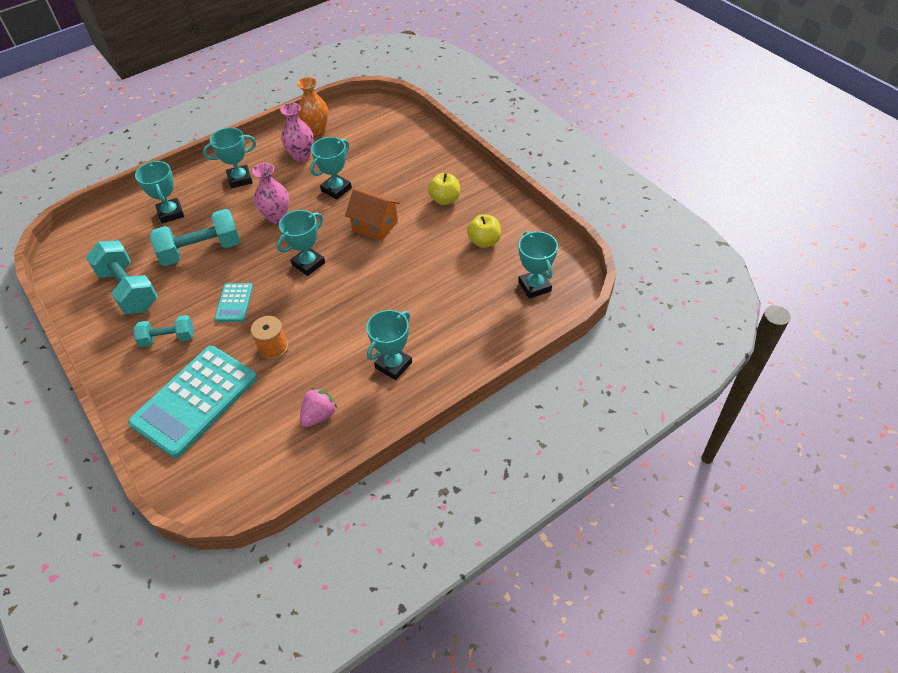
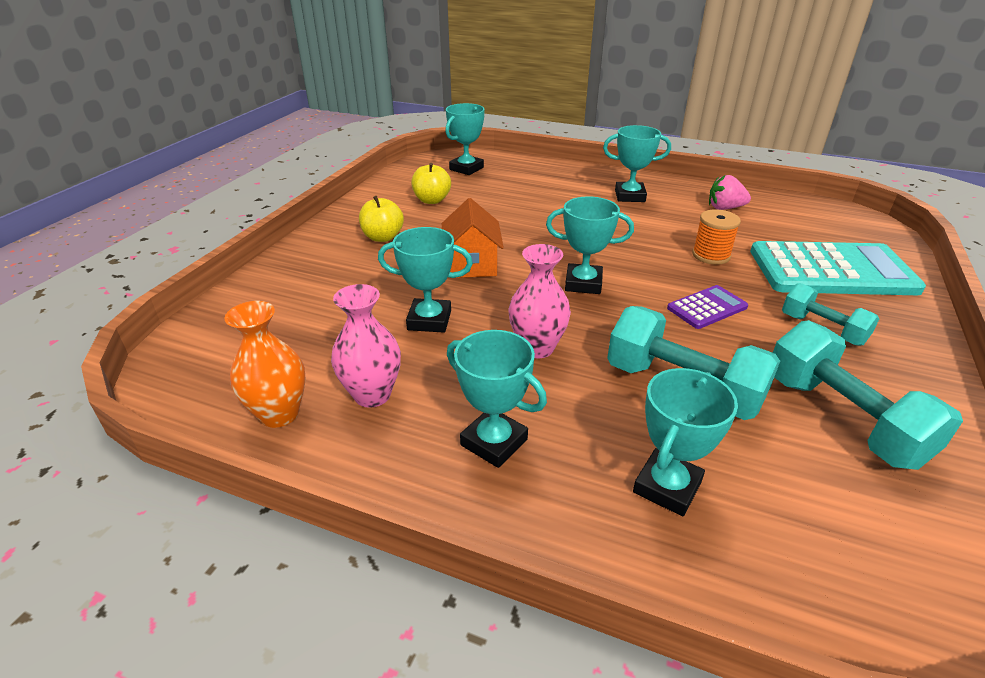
camera: 125 degrees left, 15 degrees down
turquoise dumbbell [86,241,158,314] -> turquoise dumbbell turned 45 degrees counterclockwise [773,320,963,470]
turquoise calculator [215,283,253,322] -> purple calculator [667,285,748,329]

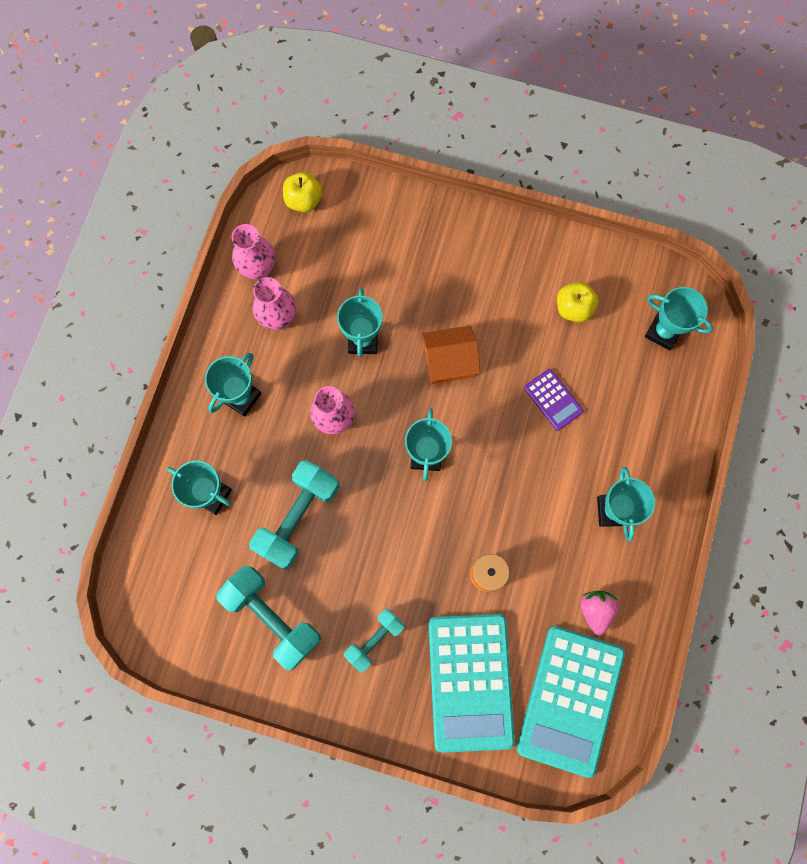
camera: 85 degrees right, 40 degrees up
orange vase [224,301,305,428] -> pink vase [232,224,275,280]
yellow apple [359,196,404,242] -> yellow apple moved to [283,172,323,212]
purple calculator [667,285,748,329] -> purple calculator moved to [524,369,584,431]
turquoise dumbbell [773,320,963,470] -> turquoise dumbbell turned 75 degrees clockwise [216,566,321,670]
none -> turquoise calculator [517,626,625,778]

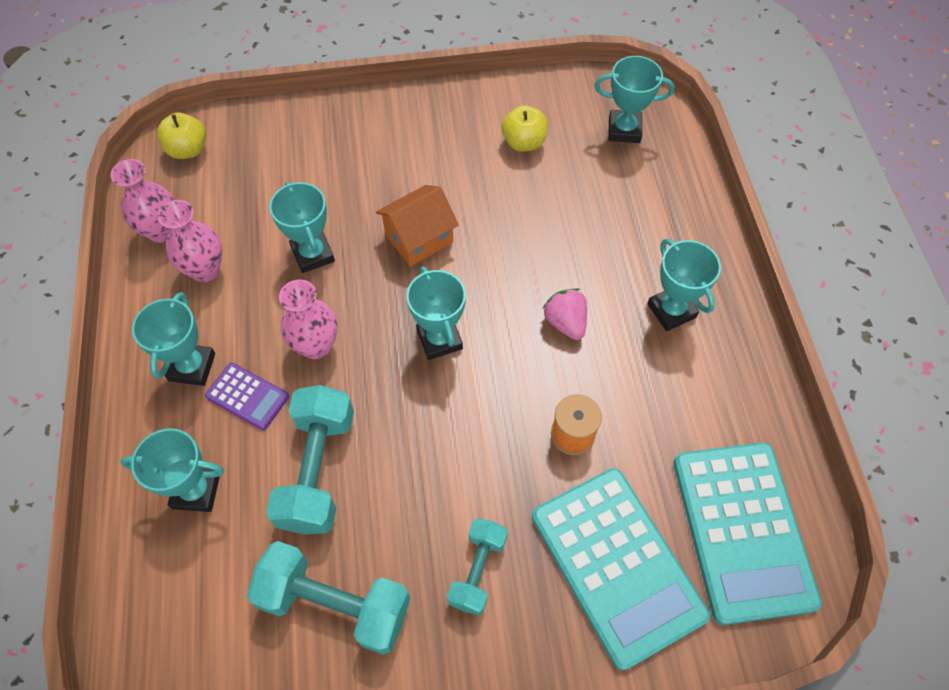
camera: 25 degrees left, 15 degrees down
purple calculator [524,369,584,431] -> purple calculator moved to [205,363,289,430]
pink strawberry [580,591,619,635] -> pink strawberry moved to [543,288,587,340]

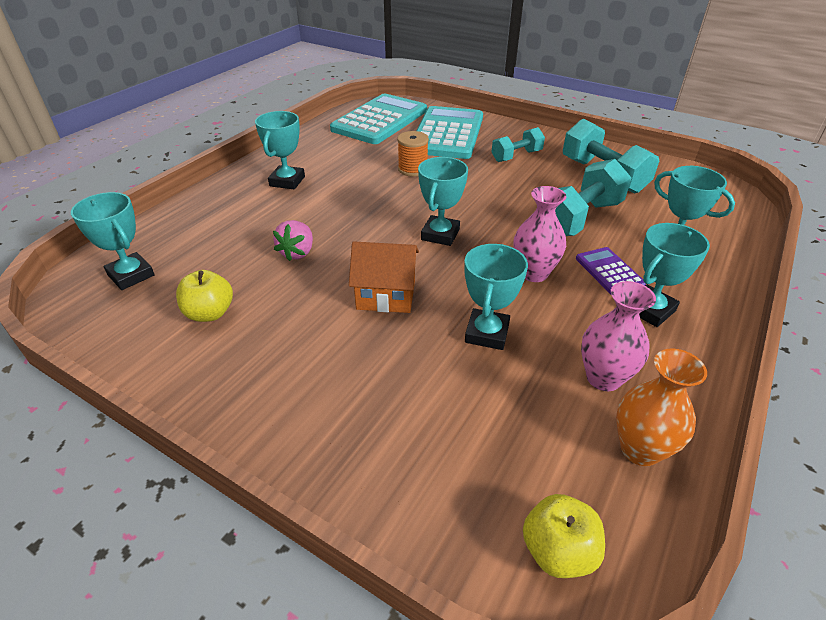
camera: 140 degrees left, 20 degrees down
pink vase [110,159,174,243] -> orange vase [616,349,707,466]
pink strawberry [543,288,587,340] -> pink strawberry moved to [273,220,313,261]

